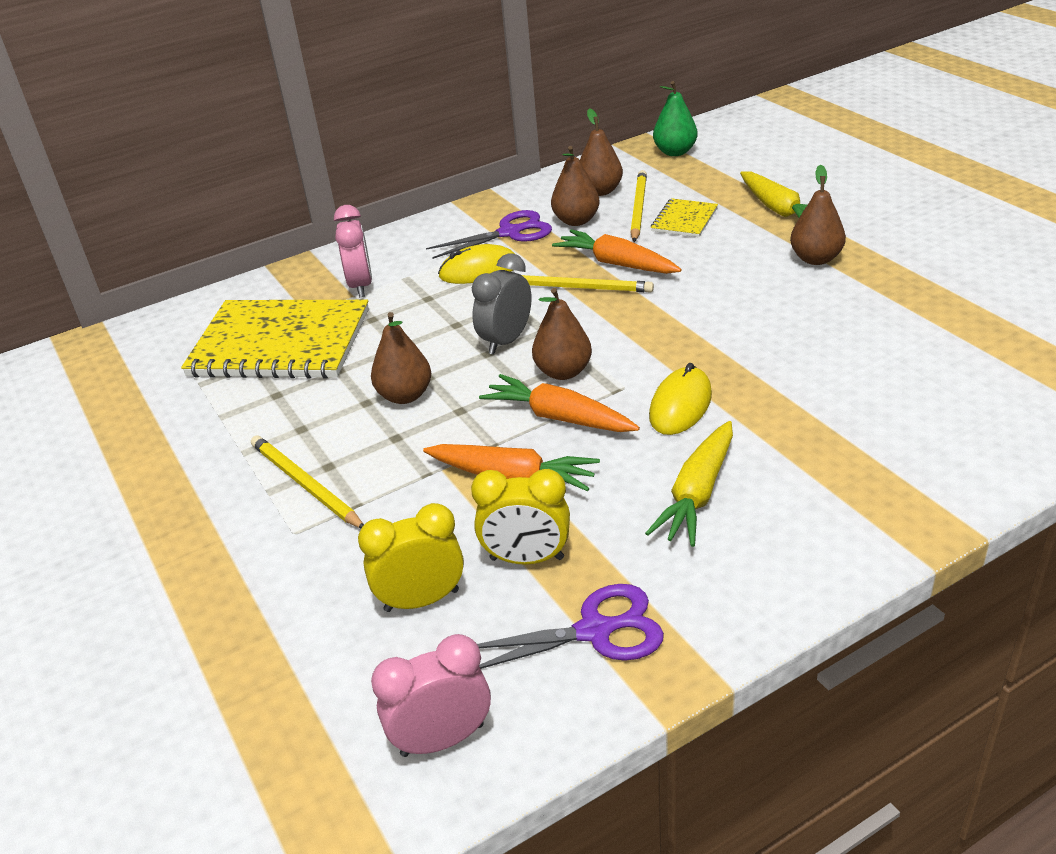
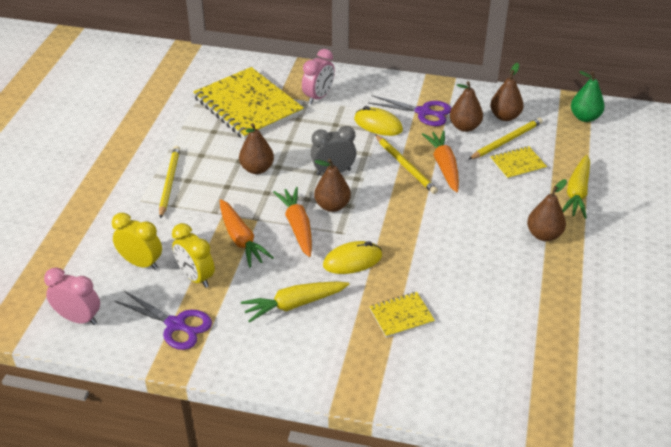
camera: 40 degrees right, 5 degrees up
none -> yellow notebook [369,292,435,338]

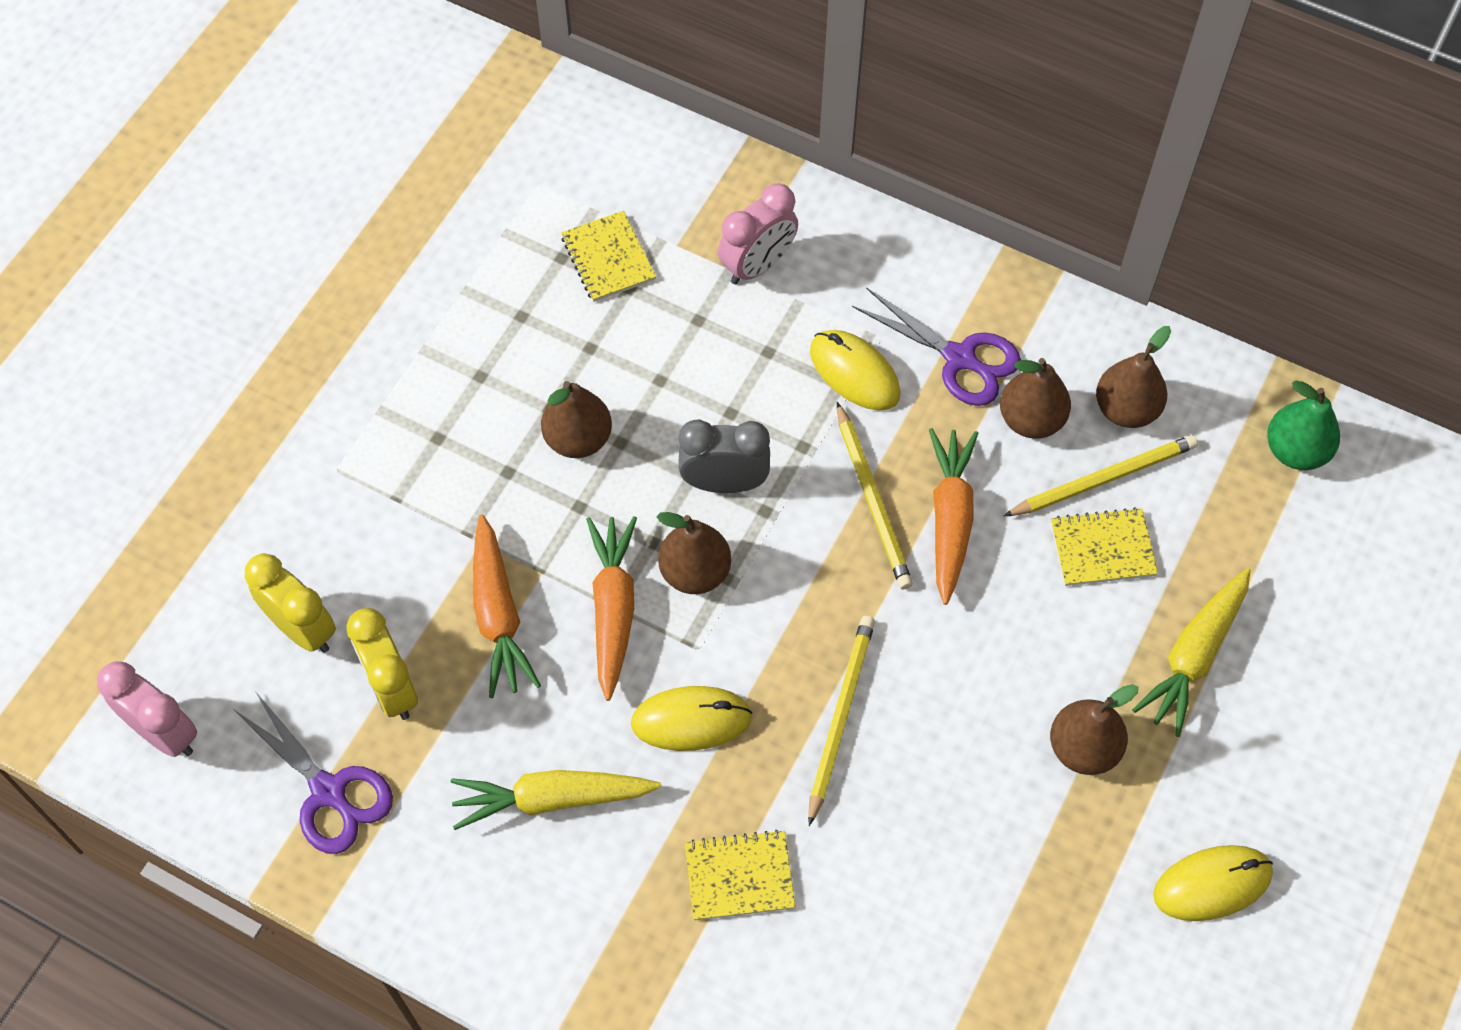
camera: 15 degrees right, 20 degrees up
yellow pencil [159,146,180,219] -> yellow pencil moved to [808,616,875,826]
yellow notebook [193,67,304,140] -> yellow notebook [561,211,656,302], size x0.46
none -> yellow mouse [1153,845,1273,921]

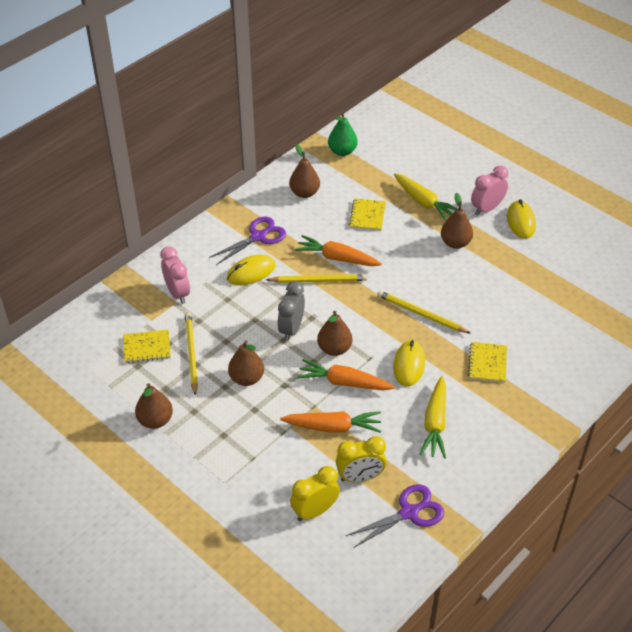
camera: 75 degrees left, 15 degrees down
pink clock [97,661,197,757] -> pink clock moved to [471,166,508,215]
brown pear [1000,358,1071,439] -> brown pear moved to [135,383,173,429]
yellow pencil [1004,435,1198,516] -> yellow pencil moved to [185,312,198,396]

